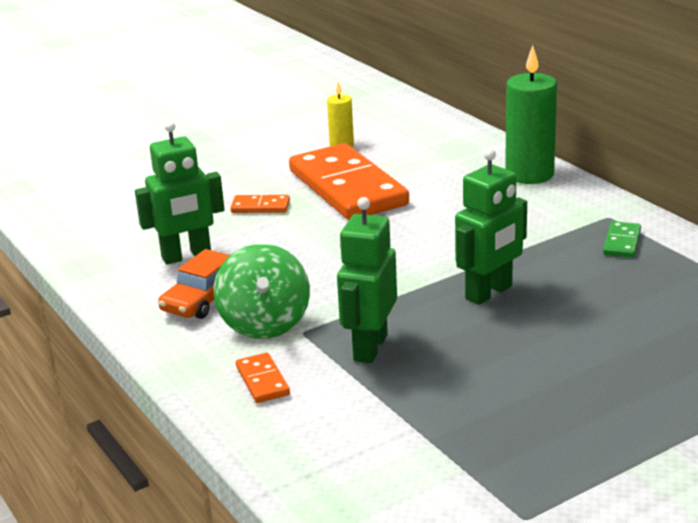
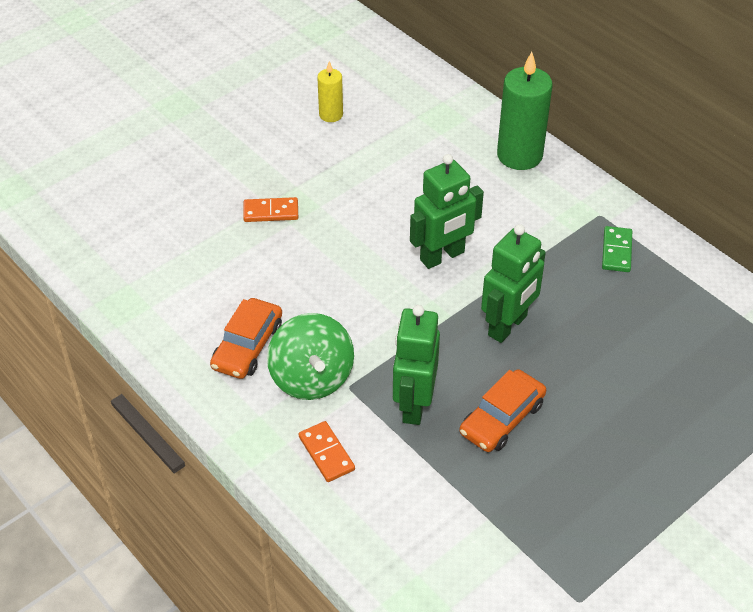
camera: 10 degrees left, 20 degrees up
green robot [135,121,224,264] -> green robot moved to [410,154,484,269]
orange domino [289,143,409,220] -> none
none -> orange car [459,369,546,452]

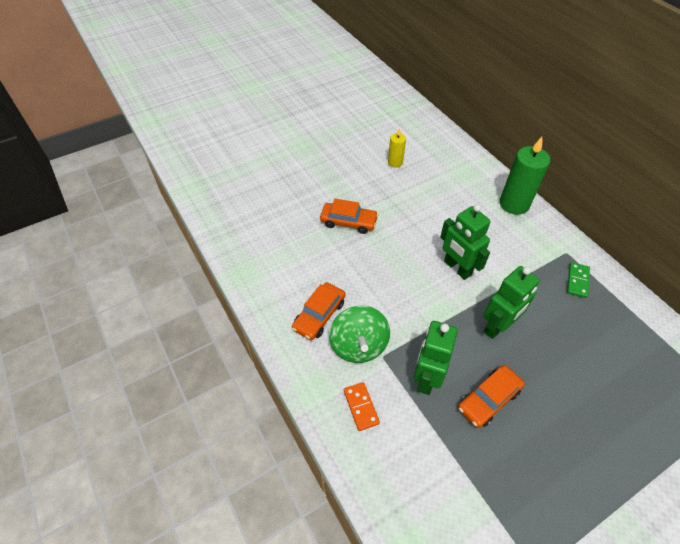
camera: 10 degrees right, 5 degrees up
orange domino [243,197,298,222] -> orange car [320,199,378,234]
green robot [410,154,484,269] -> green robot turned 75 degrees clockwise [440,204,491,280]

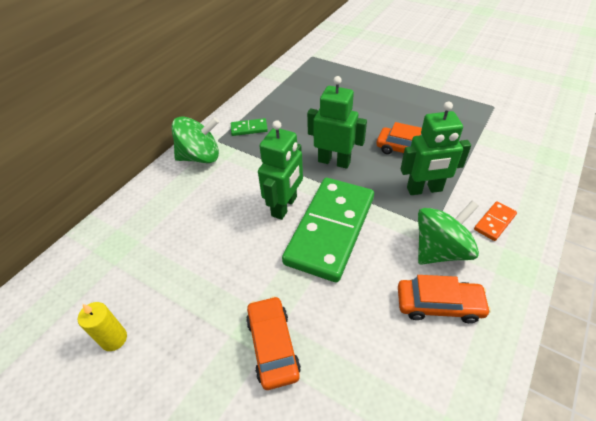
camera: 115 degrees left, 5 degrees down
green candle [500,137,550,215] -> none
none -> green spinning top [171,116,219,163]
none -> green domino [282,178,374,282]

